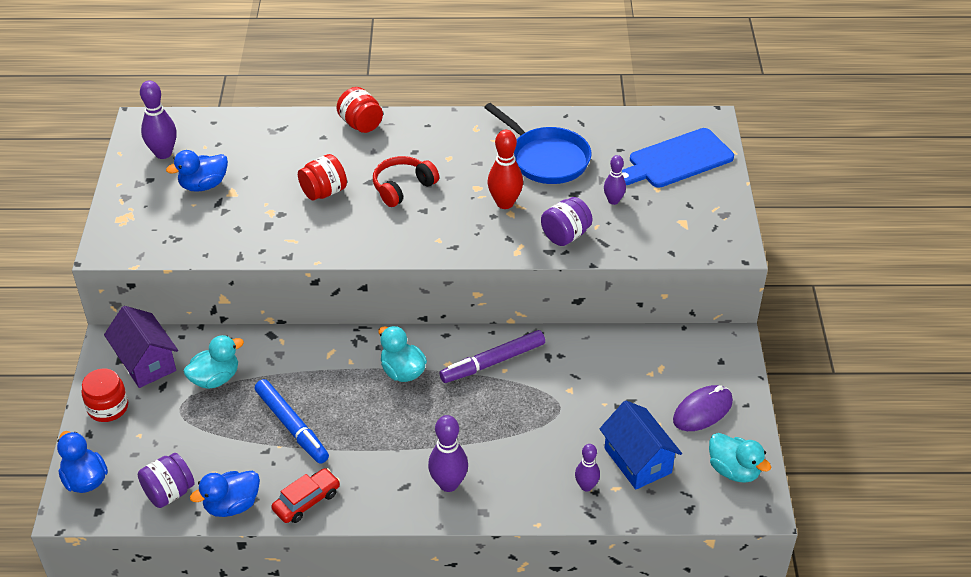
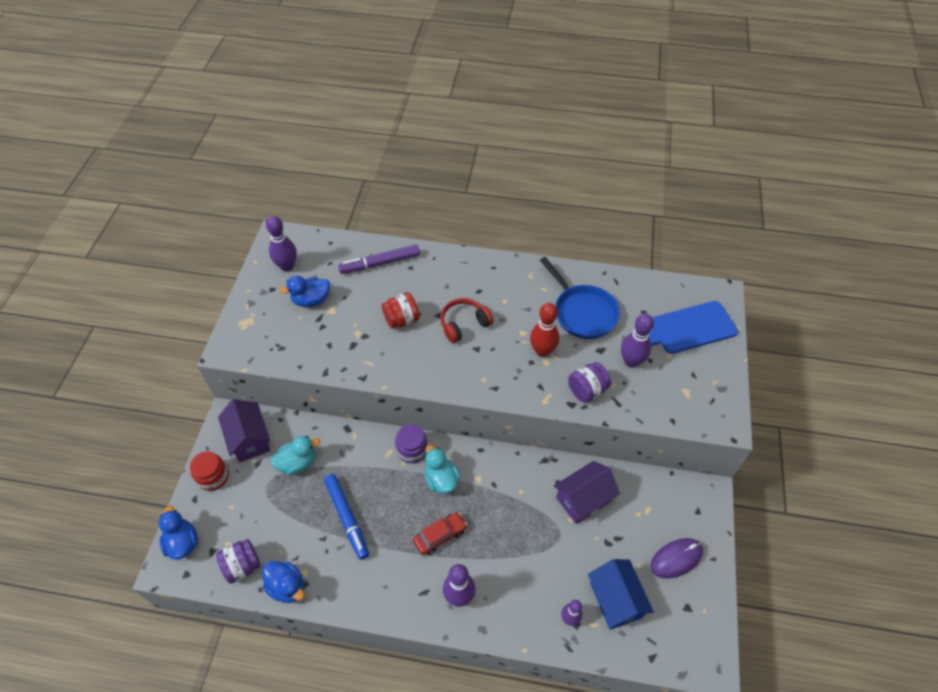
camera: 10 degrees right, 10 degrees up
blue duck [190,471,260,517] -> blue duck turned 120 degrees counterclockwise [262,561,305,603]
red car [271,468,340,523] -> red car moved to [413,512,467,555]
red jar [336,87,383,133] -> none
purple marker [440,330,545,383] -> purple marker moved to [338,245,420,274]
purple bowling pin [604,155,626,205] -> purple bowling pin [621,314,654,368], size x1.58
turquoise duck [709,433,771,483] -> none
none -> purple jar [395,424,428,463]
none -> purple house [554,461,620,524]

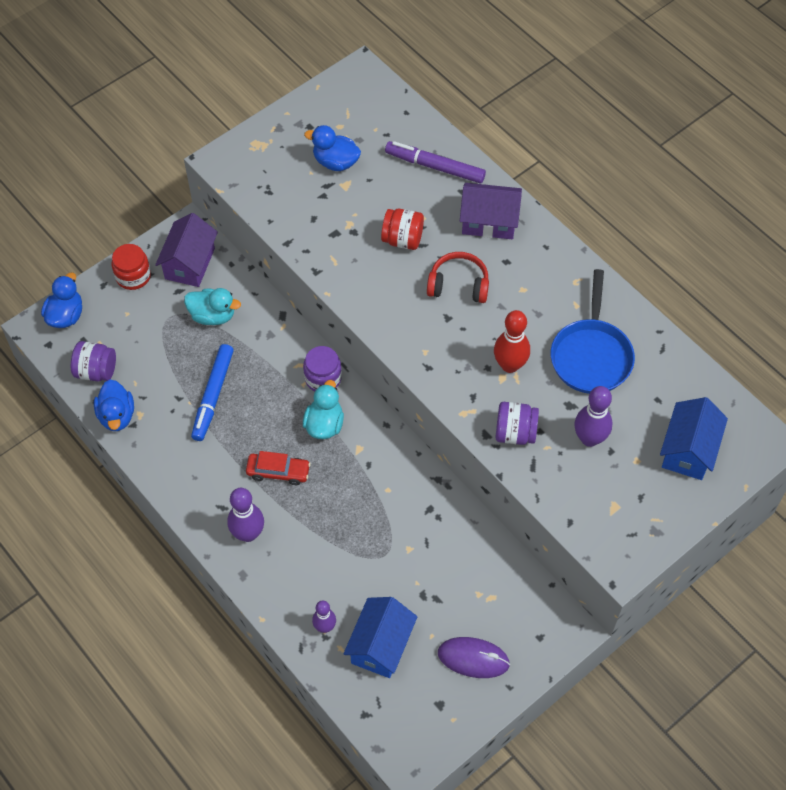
camera: 40 degrees right, 5 degrees up
purple bowling pin [266,216,297,272] -> none
purple house [554,461,620,524] -> purple house moved to [460,183,522,239]
blue cutting board [649,301,738,354] -> blue house [660,397,728,480]

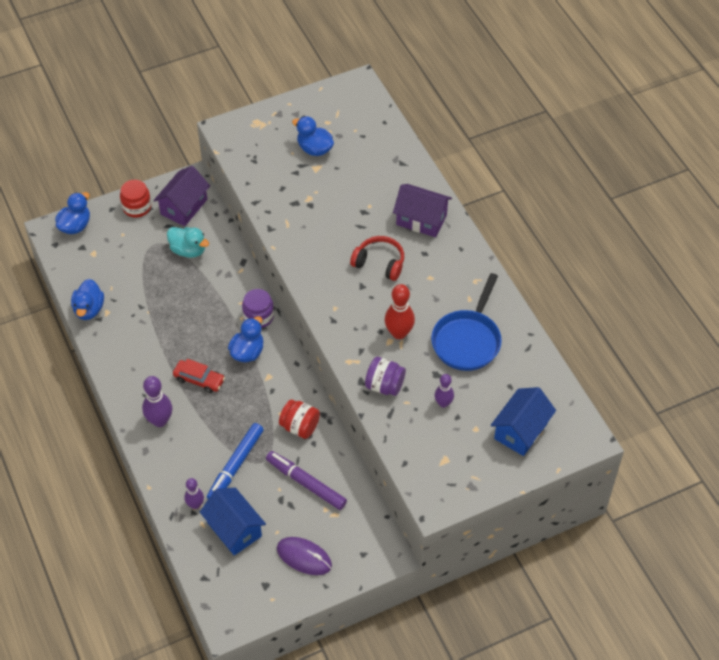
camera: 15 degrees right, 5 degrees down
purple jar [71,341,116,382] -> none
blue marker [191,344,234,441] -> blue marker moved to [207,423,264,499]
turquoise duck [303,380,344,439] -> blue duck [228,316,263,362]
blue house [344,597,417,678] -> blue house turned 75 degrees counterclockwise [200,488,266,555]
red jar [381,209,424,250] -> red jar moved to [279,399,320,439]
purple marker [385,141,486,183] -> purple marker moved to [266,451,347,510]
purple bowling pin [574,386,613,447] -> purple bowling pin [435,374,454,408], size x0.63

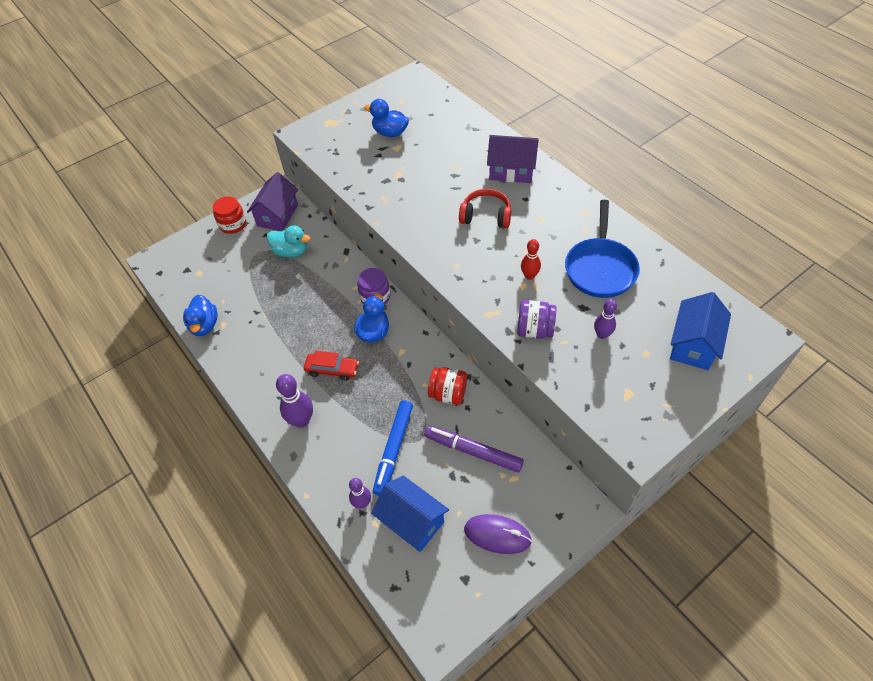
camera: 10 degrees left, 0 degrees up
blue duck [55,192,90,234] -> none
red bowling pin [385,284,415,339] -> red bowling pin [521,239,541,280], size x0.63

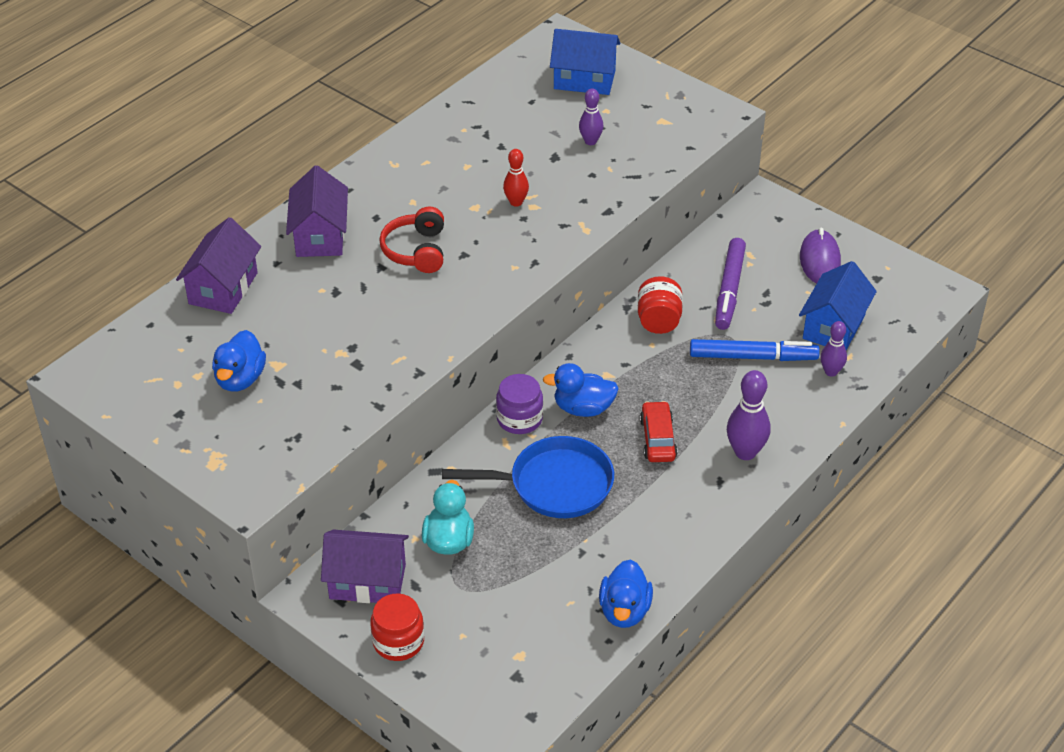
camera: 105 degrees left, 10 degrees down
blue duck [183,295,218,336] -> blue duck turned 120 degrees clockwise [599,560,653,628]
purple jar [517,300,556,339] -> none
blue pan [565,200,640,298] -> blue pan moved to [442,436,614,518]
none -> purple house [176,217,261,314]

